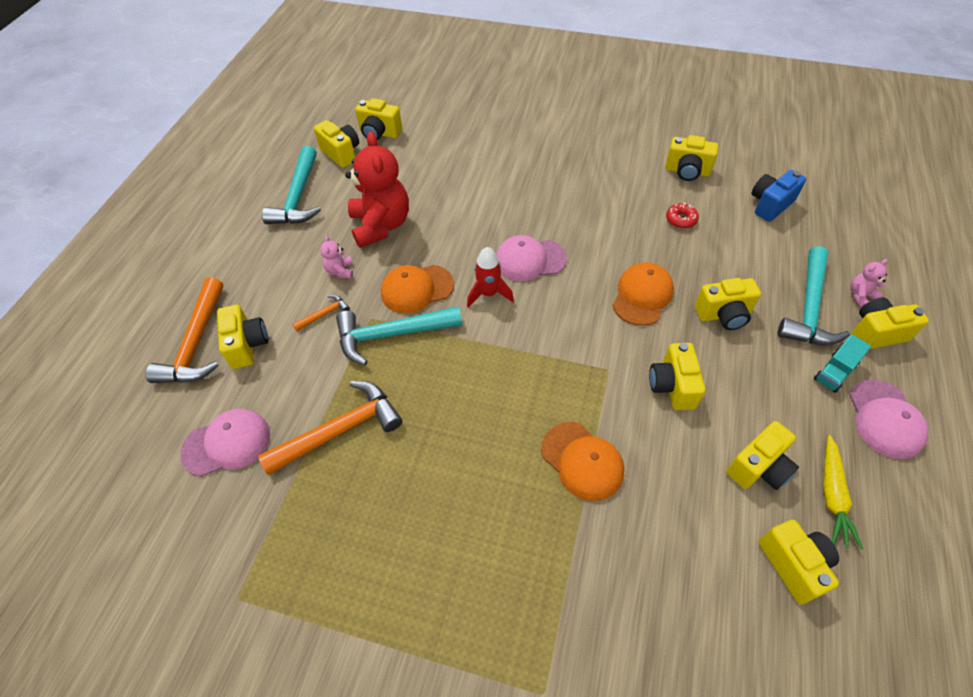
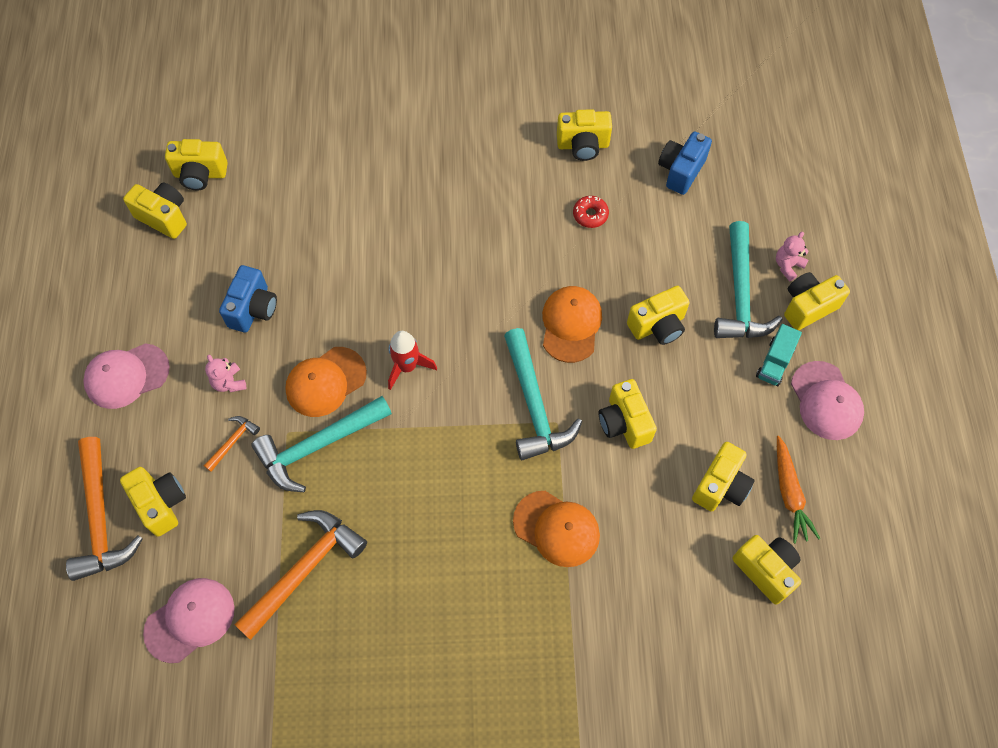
camera: 20 degrees left, 10 degrees up
turquoise hammer [262,146,321,224] -> turquoise hammer moved to [504,328,582,461]
red teddy bear [346,132,409,248] -> blue camera [219,265,277,333]
pink cap [496,235,567,281] -> pink cap moved to [83,343,170,409]
yellow carrot [823,435,863,549] -> orange carrot [777,436,821,544]

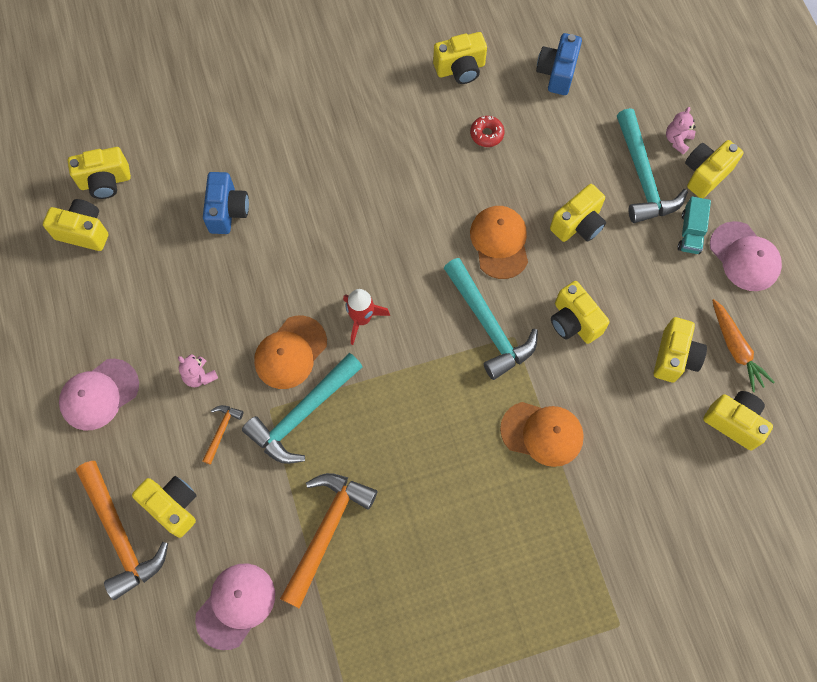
camera: 15 degrees left, 5 degrees up
blue camera [219,265,277,333] -> blue camera moved to [203,172,249,234]

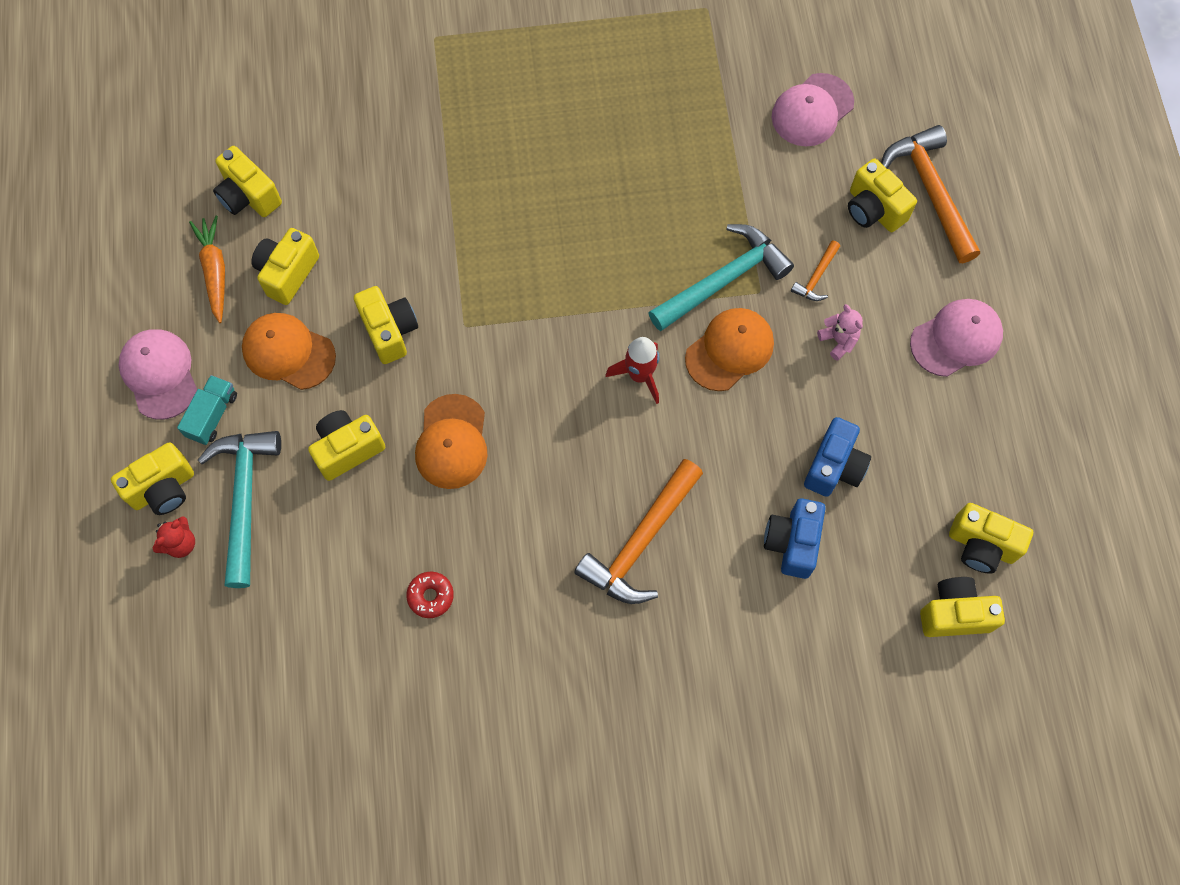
camera: 170 degrees left, 0 degrees up
orange hammer [280,473,377,609] -> orange hammer moved to [574,459,703,604]
yellow camera [433,32,487,84] -> none
turquoise hammer [444,258,538,380] -> none
orange cap [500,402,584,467] -> orange cap moved to [242,313,336,390]
blue camera [536,33,582,95] -> blue camera moved to [804,417,871,497]
pink teddy bear [666,107,696,154] -> red teddy bear [153,517,195,558]

